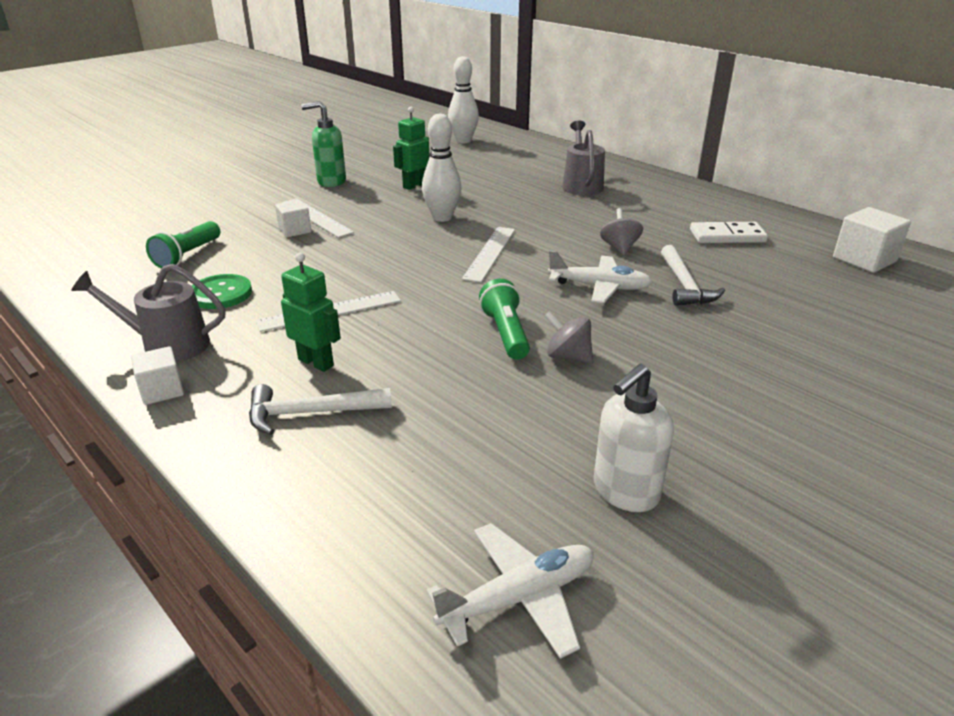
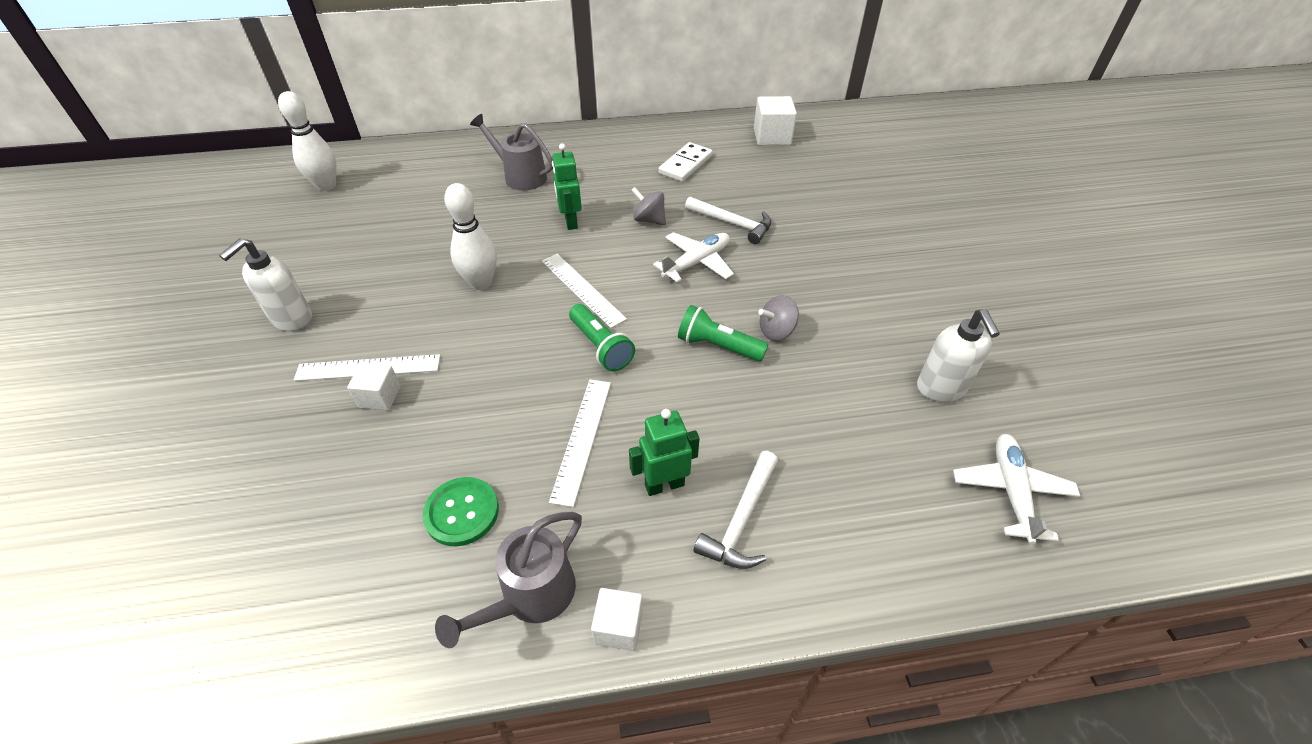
camera: 55 degrees left, 15 degrees up
green flashlight [146,221,220,268] -> green flashlight moved to [569,304,635,371]
green soap dispenser [301,101,346,187] -> white soap dispenser [219,238,312,331]
green robot [393,107,429,190] -> green robot moved to [552,143,582,230]

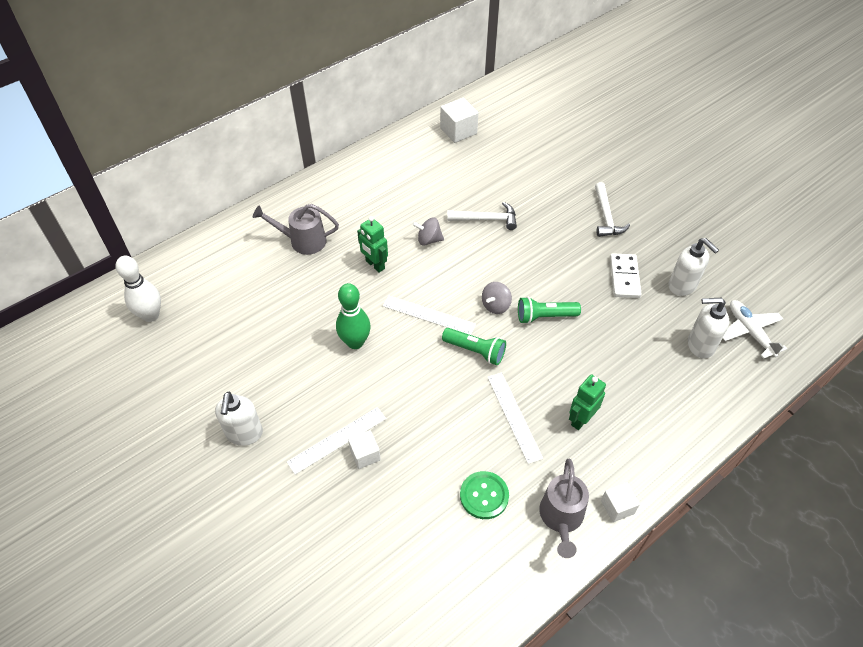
camera: 30 degrees left, 5 degrees up
white bowling pin [444,183,497,290] -> green bowling pin [336,283,371,349]
white plane [653,232,734,282] -> none
white domino [658,142,713,182] -> white domino moved to [610,253,642,298]
white hammer [694,451,778,569] -> white hammer moved to [595,182,630,237]
grey spinning top [758,295,799,341] -> grey spinning top moved to [482,282,512,314]
none -> white soap dispenser [688,298,729,359]

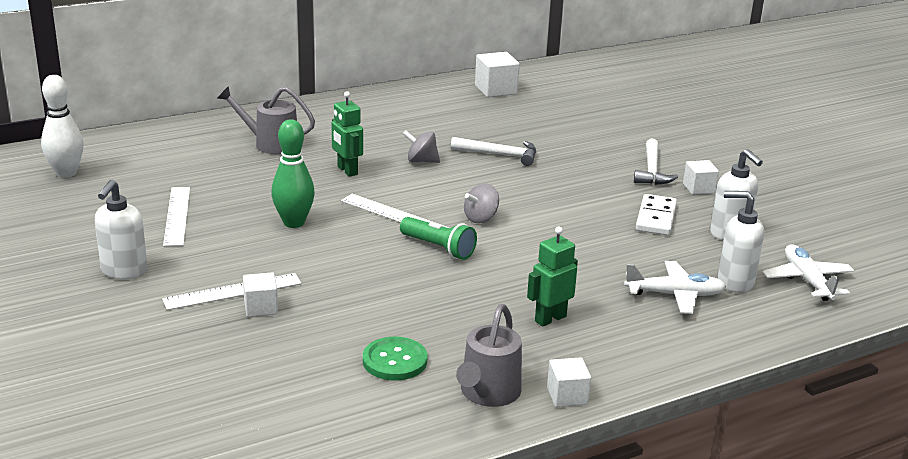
camera: 10 degrees right, 25 degrees down
white ruler [487,372,543,464] -> white ruler moved to [163,187,190,246]
green flashlight [518,297,581,324] -> none
none -> white plane [624,261,727,314]
none -> white cube [683,160,719,195]

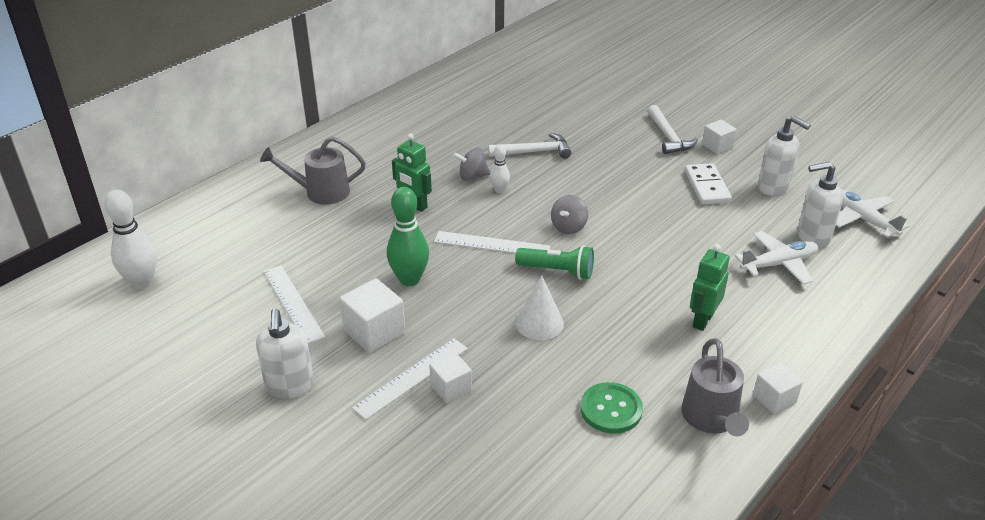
camera: 20 degrees left, 10 degrees up
white cube [475,52,520,97] -> white cube moved to [339,278,405,353]
none -> white bowling pin [490,145,510,193]
none -> white cone [516,275,564,340]

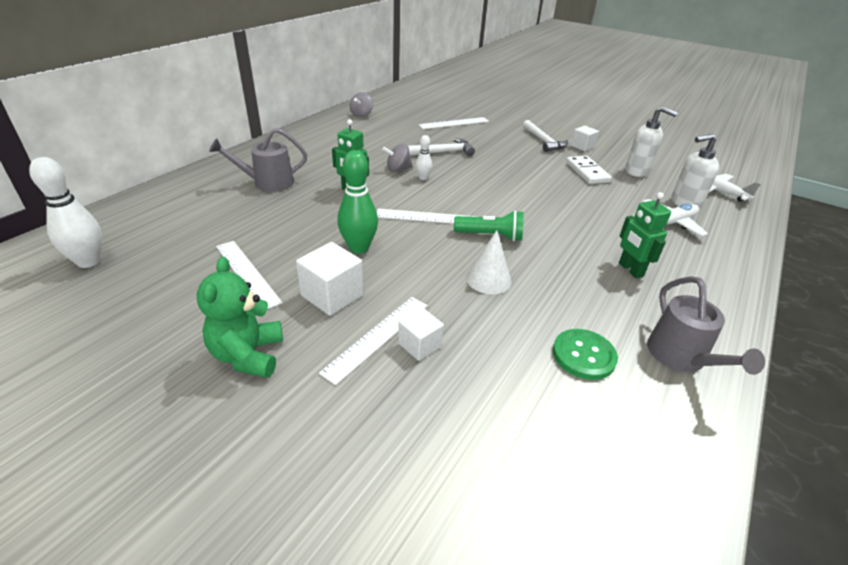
camera: 10 degrees left, 0 degrees up
white soap dispenser [256,308,314,399] -> green teddy bear [196,257,283,378]
grey spinning top [551,195,588,234] -> grey spinning top moved to [350,92,373,117]
green robot [690,244,730,331] -> green robot turned 45 degrees counterclockwise [619,192,671,278]
white cube [753,363,803,414] -> none
none -> white ruler [419,117,489,129]

